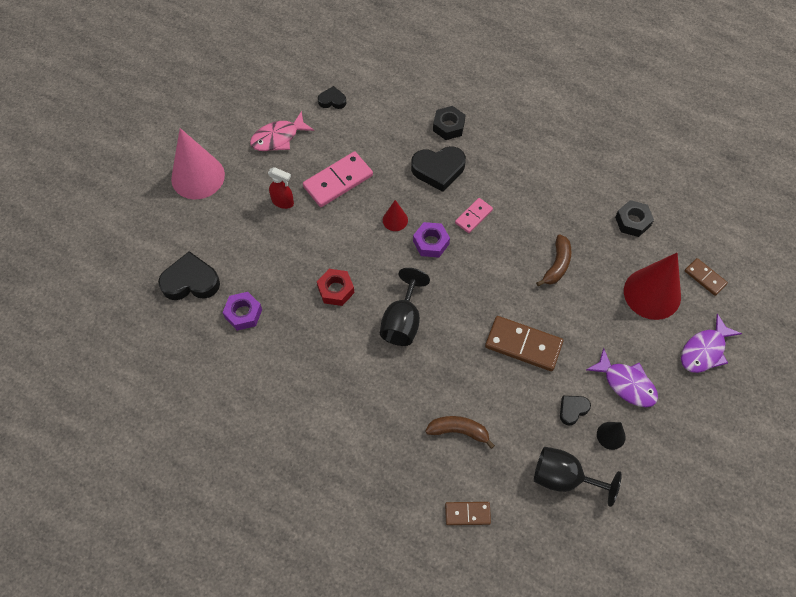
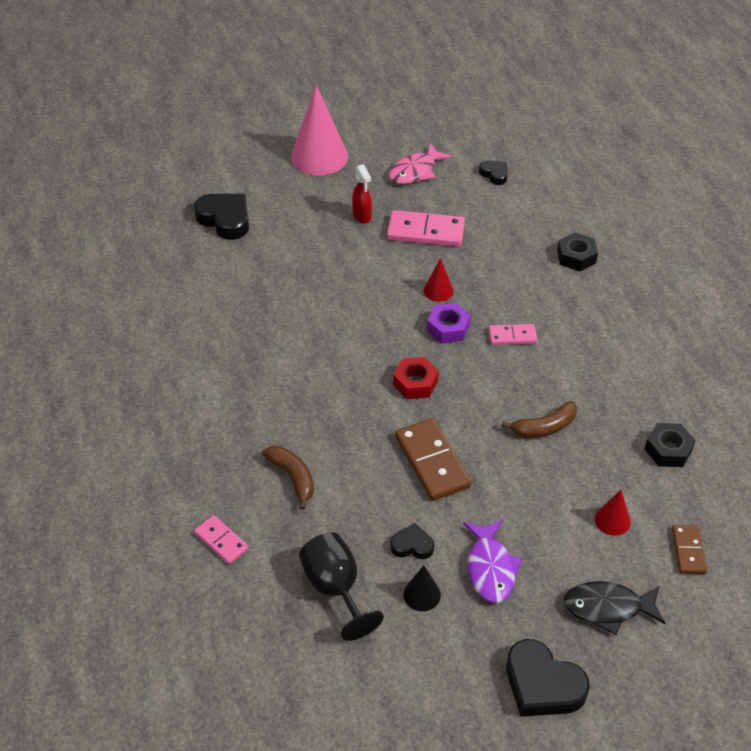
camera: 45 degrees right, 15 degrees down
purple nut [222,292,262,331] -> none
pink fish [250,111,314,151] -> pink fish turned 60 degrees counterclockwise [389,143,452,184]
red nut [317,269,354,306] -> red nut moved to [393,357,439,399]
black goblet [380,268,430,346] -> none
black heart [411,146,466,192] -> black heart moved to [506,639,590,717]
brown domino [445,502,491,525] -> pink domino [194,515,249,564]
red cone [624,253,681,320] -> red cone [595,490,631,536], size x0.47
purple fish [681,314,742,373] -> black fish [563,581,665,635]

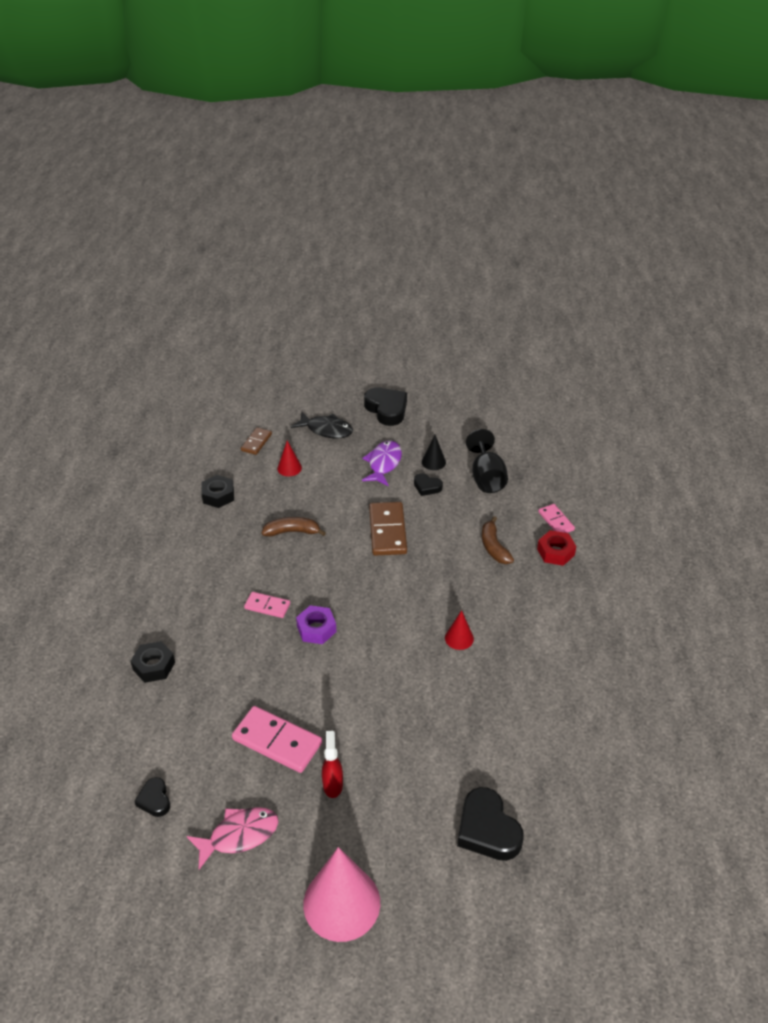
camera: 160 degrees left, 5 degrees down
red nut [393,357,439,399] -> red nut moved to [537,530,576,566]
red cone [424,258,454,302] -> red cone moved to [445,610,474,650]

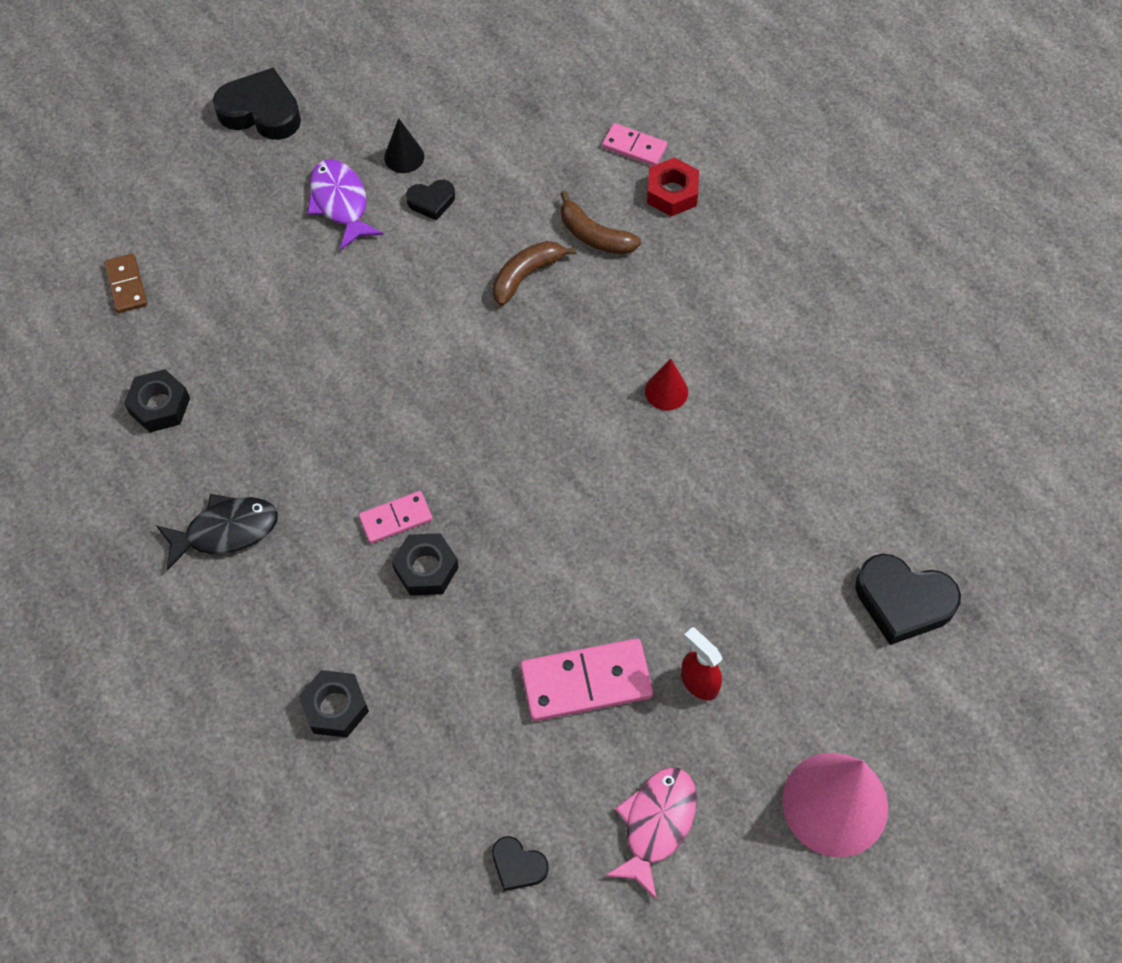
camera: 40 degrees left, 20 degrees up
brown banana [262,517,326,537] -> brown banana moved to [493,241,577,306]
red cone [277,441,302,476] -> none
black fish [291,412,353,439] -> black fish moved to [156,494,278,571]
purple nut [296,605,336,644] -> none
brown domino [369,502,407,556] -> none
black goblet [466,429,508,493] -> none
none -> black nut [392,533,459,596]

